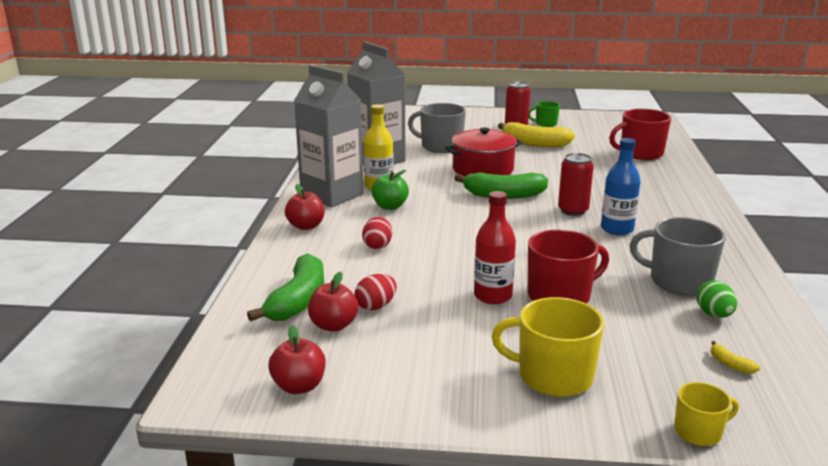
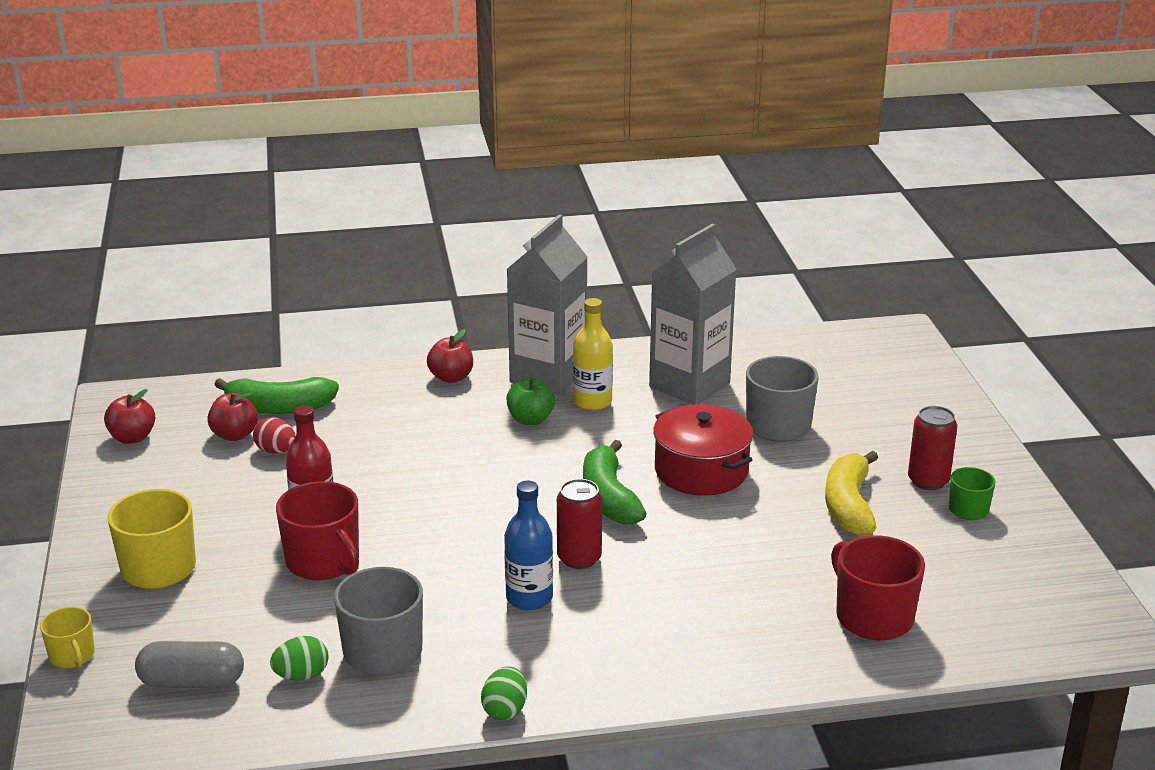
camera: 75 degrees right, 5 degrees up
red egg [362,217,392,249] -> none
yellow banana [711,341,760,374] -> grey capsule [135,641,244,688]
none -> green egg [481,667,527,720]

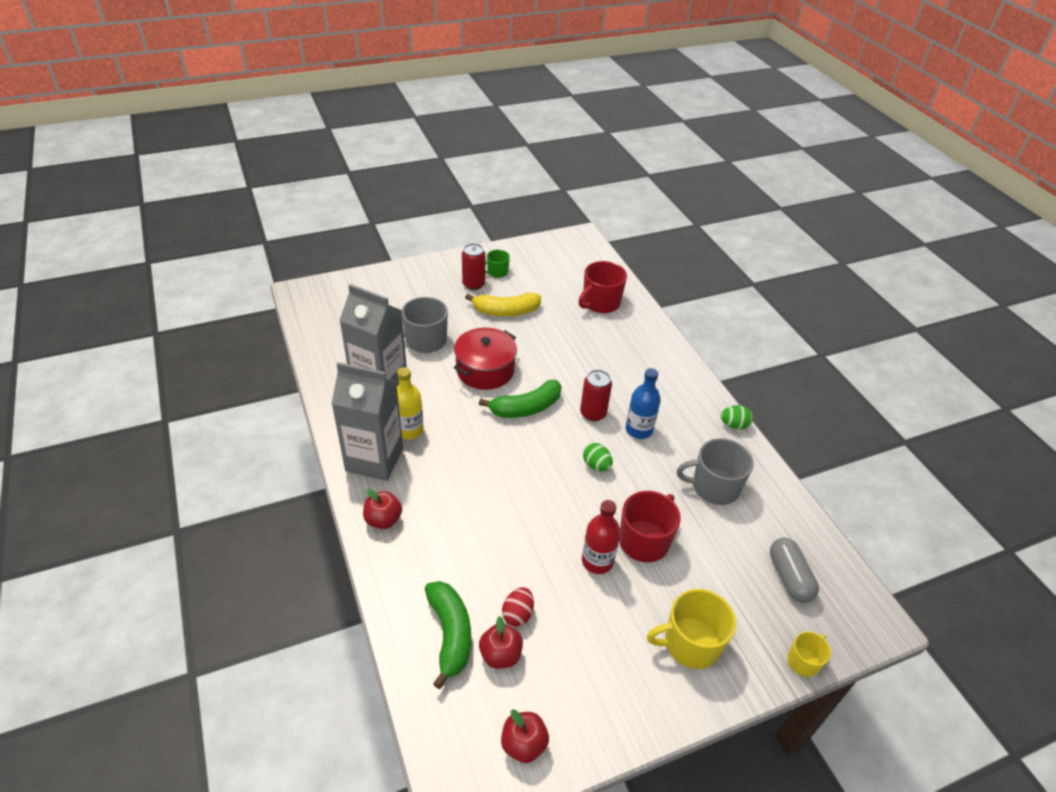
camera: 105 degrees left, 15 degrees up
green egg [270,636,329,681] -> green egg moved to [583,443,613,472]
green apple [506,378,555,425] -> none

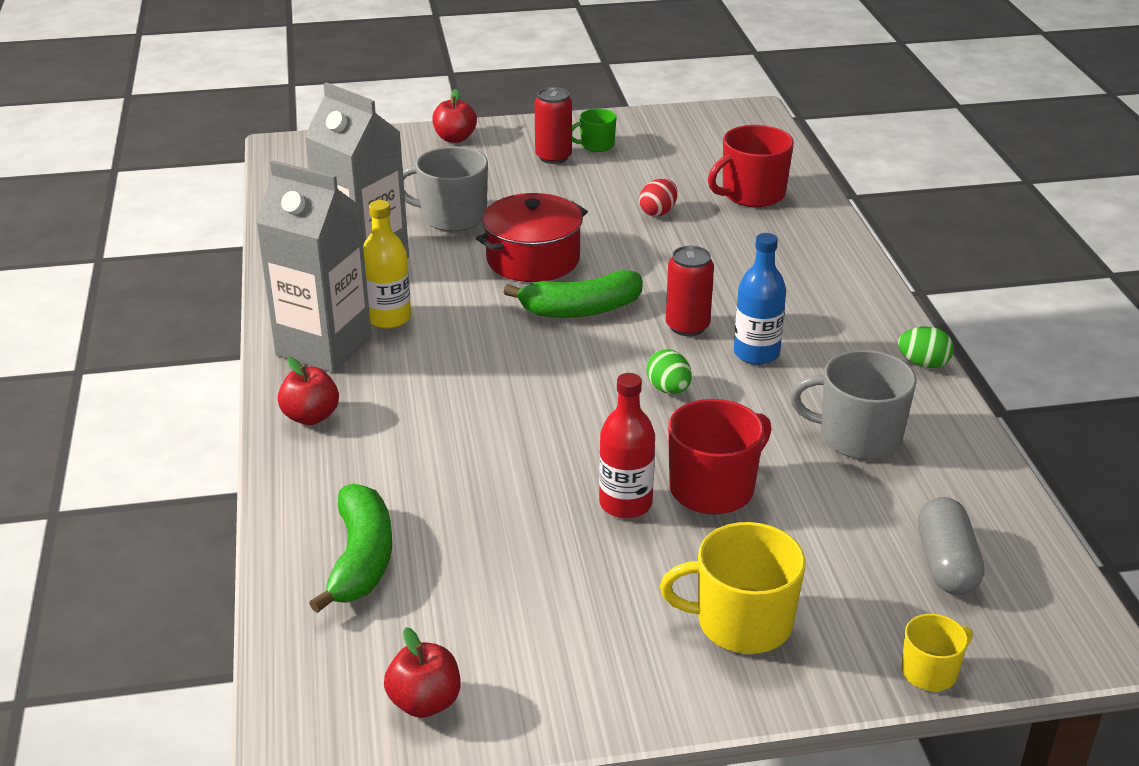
camera: 15 degrees right, 10 degrees down
yellow banana [465,292,541,316] -> none
red apple [479,616,523,669] -> red apple moved to [432,89,477,143]
red egg [502,587,534,626] -> red egg moved to [639,178,678,216]

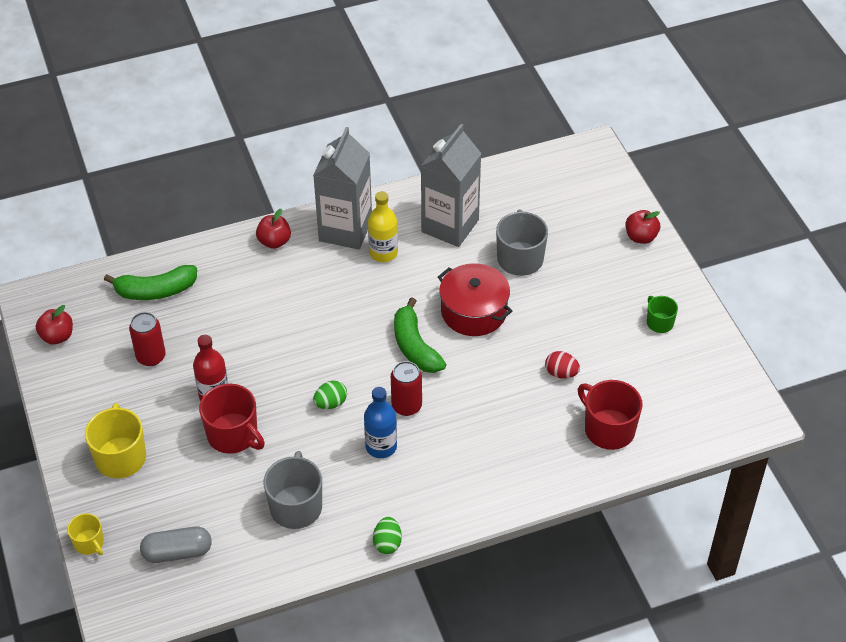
camera: 80 degrees right, 15 degrees up
red can [534,87,572,164] -> red can moved to [129,312,166,366]

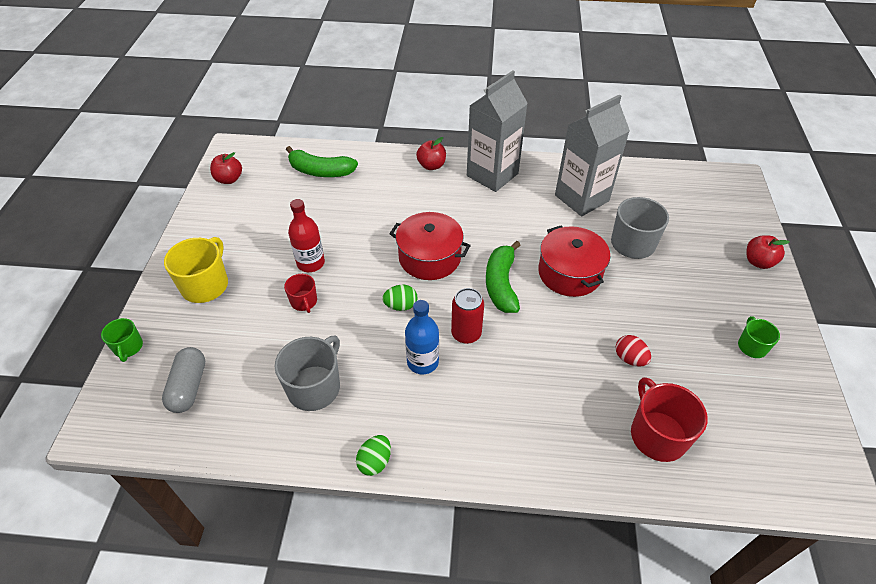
camera: 25 degrees right, 0 degrees up
yellow mug [67,513,104,555] -> green mug [101,318,143,362]
red can [129,312,166,366] -> none
grey capsule [140,526,212,563] -> grey capsule turned 75 degrees clockwise [162,347,205,413]
red mug [199,384,265,454] -> red mug [284,274,317,313], size x0.57
yellow bottle [368,191,398,262] -> none
none -> red pot [389,212,471,280]

